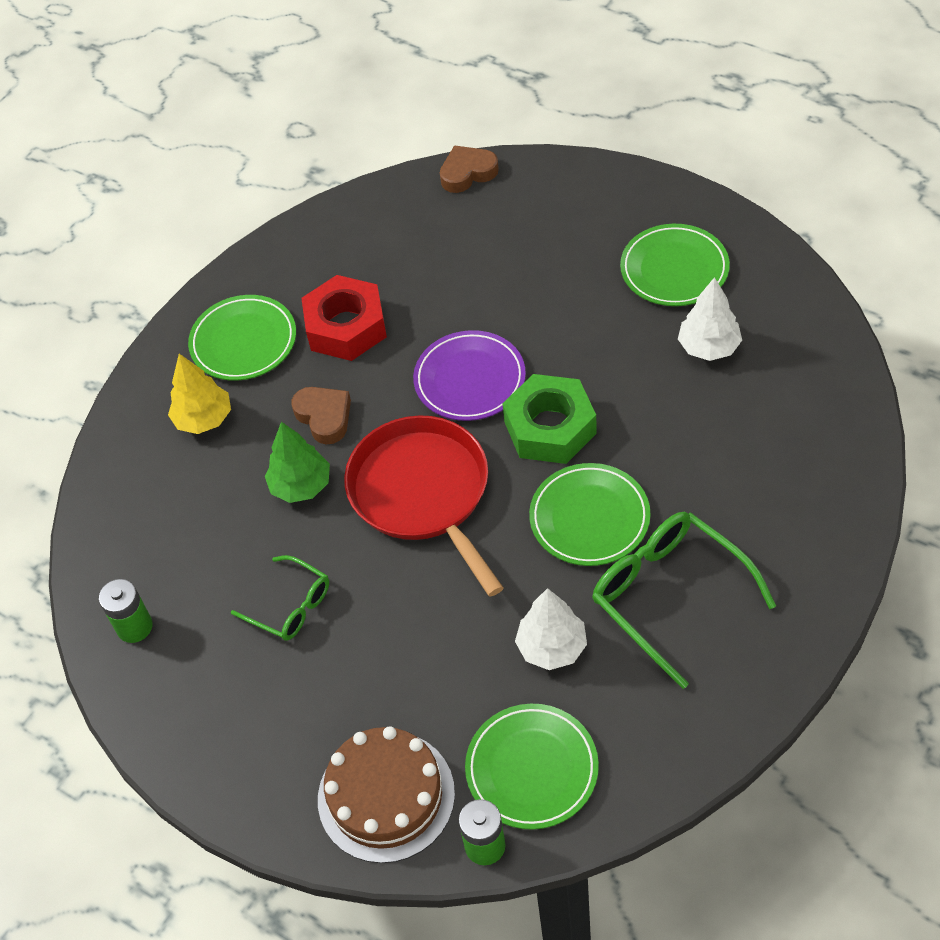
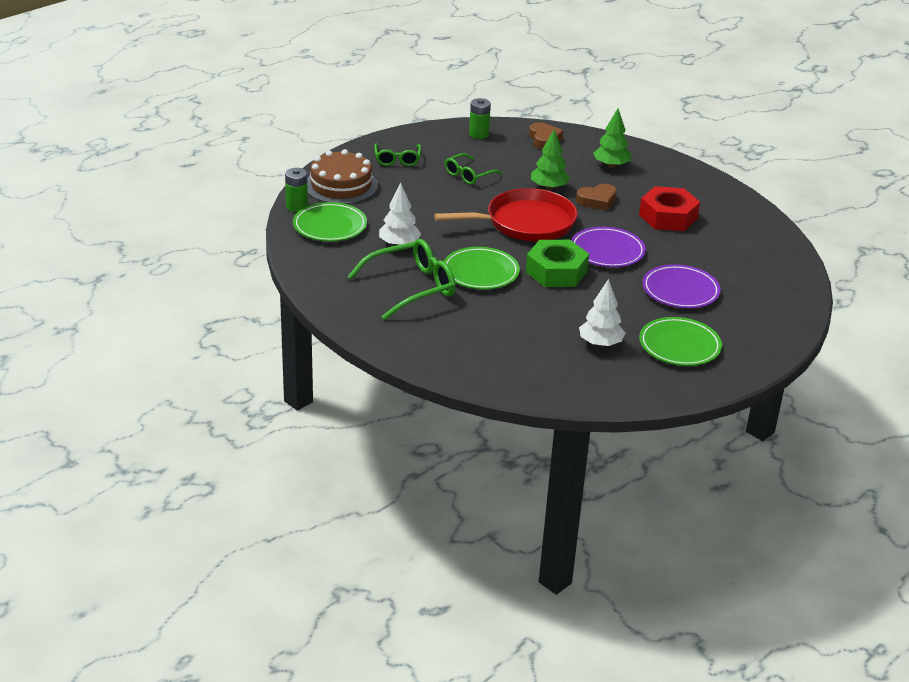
camera: 95 degrees right, 20 degrees down
yellow tree [168,354,231,434] -> green tree [593,109,631,168]
green plate [188,295,296,381] -> none
brown heart [440,145,499,193] -> brown heart moved to [529,122,563,149]
none -> green glasses [374,143,421,166]
none -> purple plate [642,264,721,308]

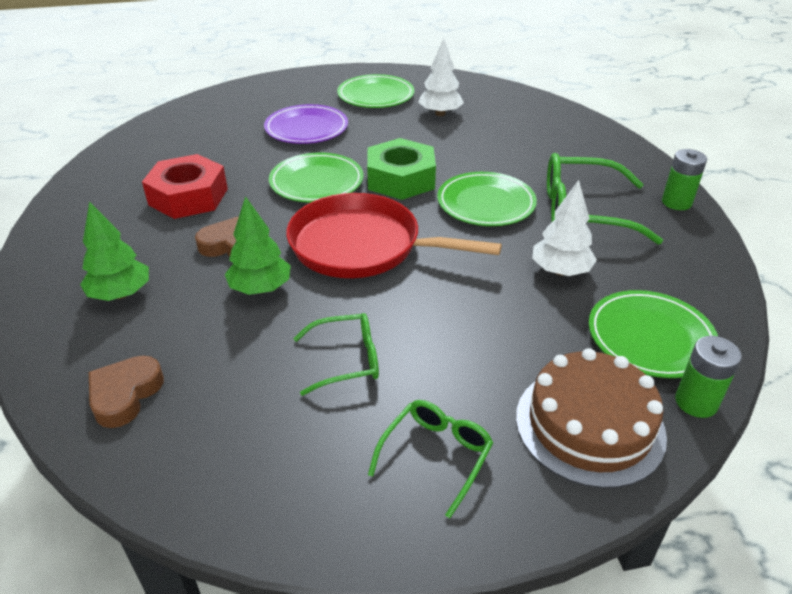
camera: 145 degrees left, 5 degrees up
green battery [469,98,491,139] -> green battery moved to [662,149,707,210]
purple plate [571,227,646,267] -> green plate [269,153,364,203]

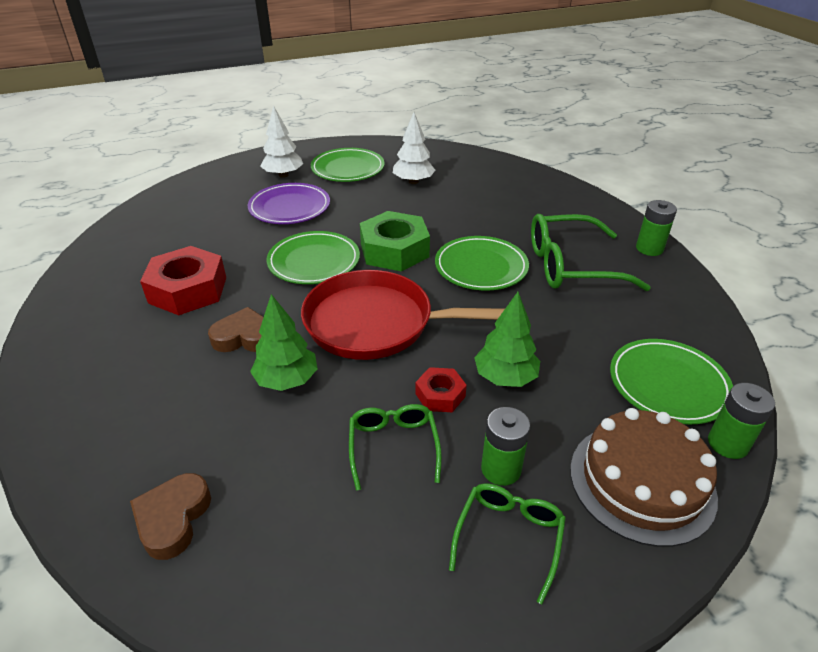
camera: 10 degrees left, 0 degrees up
green tree [80,201,149,301] -> green tree moved to [474,292,540,387]
green glasses [293,313,379,396] -> green glasses turned 75 degrees counterclockwise [349,404,442,491]
white tree [532,180,597,276] -> white tree moved to [260,105,303,178]
none -> red nut [416,367,467,412]
none -> green battery [481,407,530,486]

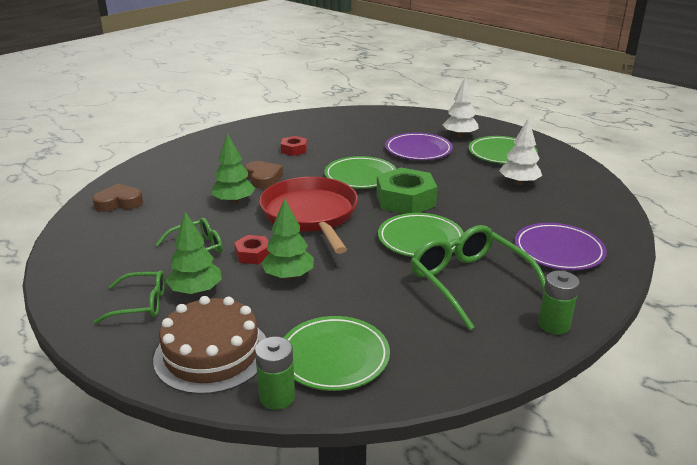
camera: 65 degrees right, 10 degrees down
red nut [140,246,226,315] -> red nut [281,136,307,156], size x0.52
green battery [481,407,530,486] -> green tree [166,212,222,295]
none -> purple plate [515,223,607,270]

